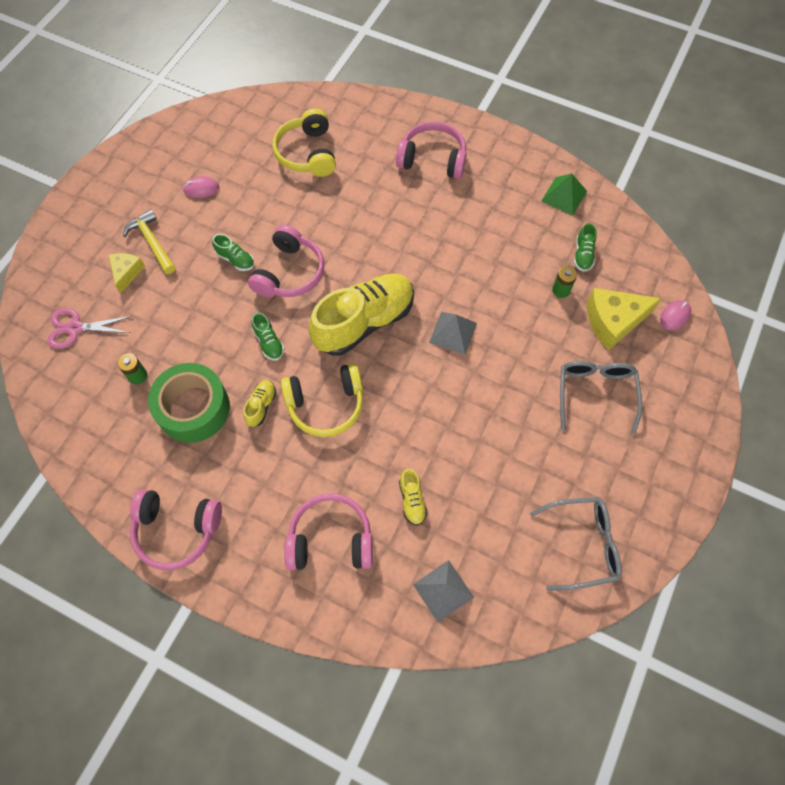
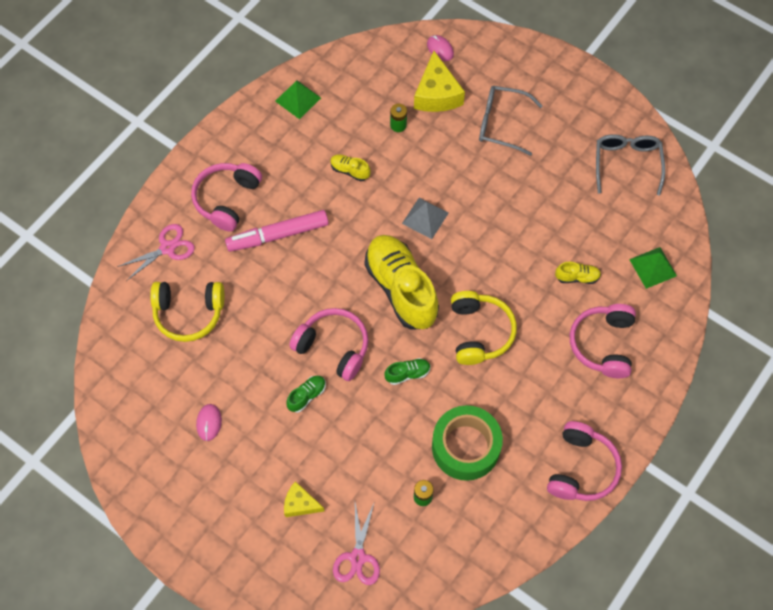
camera: 80 degrees left, 0 degrees up
yellow hammer [123,209,175,274] -> none
yellow shoe [243,380,277,427] -> yellow shoe moved to [330,154,371,181]
grey pyramid [413,560,474,622] -> green pyramid [629,247,677,289]
green shoe [574,223,597,272] -> none
none -> pink scissors [117,224,195,281]
none -> pink marker [225,210,329,252]

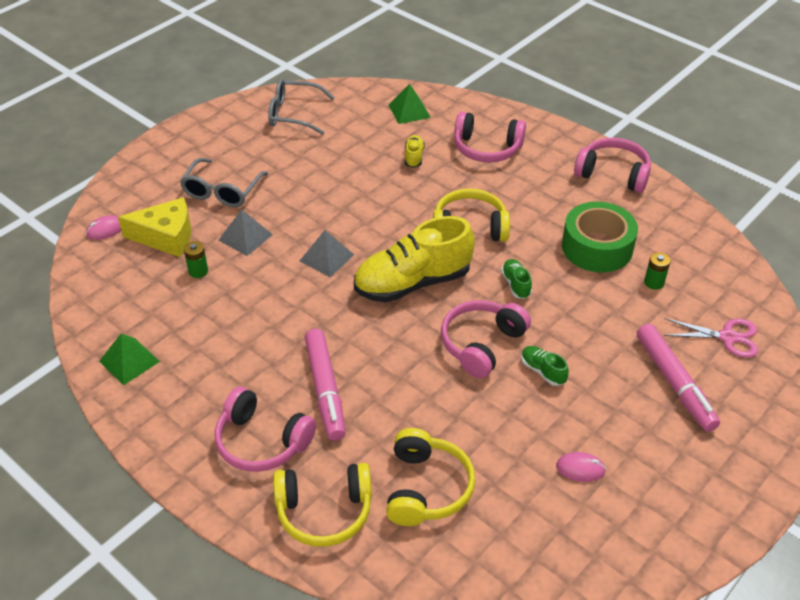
camera: 85 degrees left, 20 degrees down
pink scissors [117,224,195,281] -> yellow headphones [273,463,372,547]
yellow cheese [284,481,325,517] -> pink marker [637,324,720,432]
yellow shoe [330,154,371,181] -> none
none -> grey pyramid [219,209,273,256]

